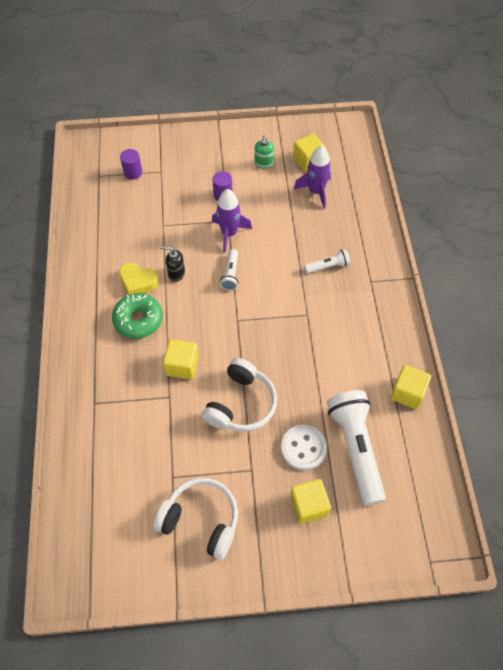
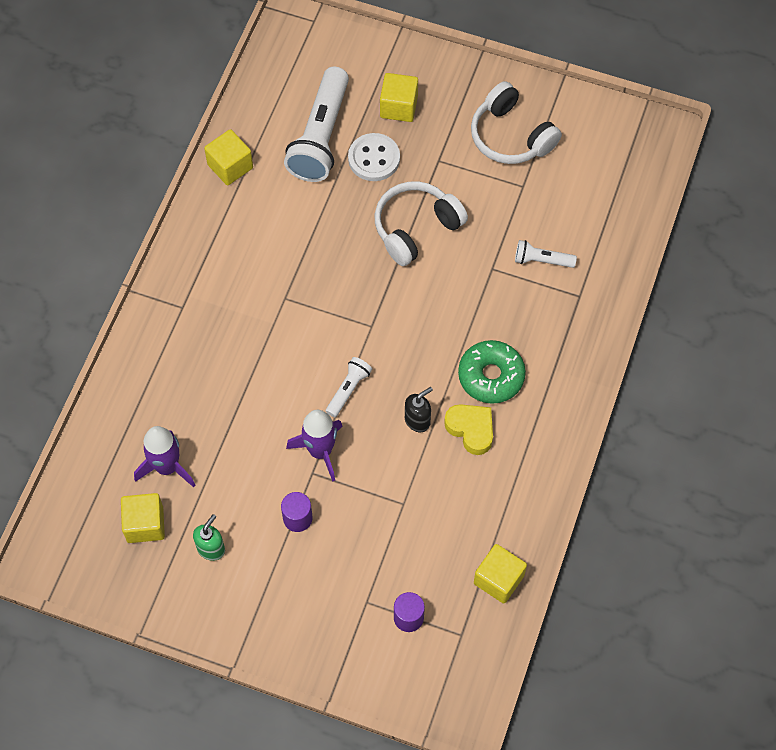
camera: 155 degrees left, 5 degrees up
black soap dispenser [161,246,185,282] -> black soap dispenser turned 75 degrees counterclockwise [405,387,433,432]
yellow cube [163,339,199,380] -> yellow cube moved to [474,544,527,604]
white flashlight [304,249,350,273] -> white flashlight moved to [515,240,577,268]

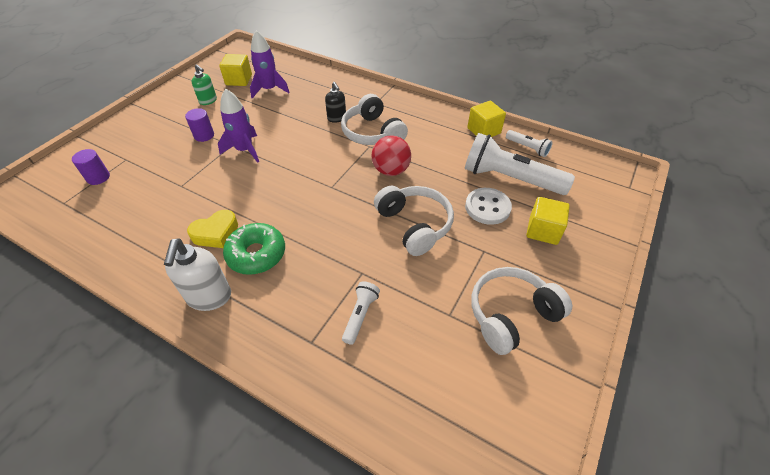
camera: 100 degrees right, 15 degrees down
white flashlight [326,357,372,417] -> white flashlight moved to [506,130,553,157]
black soap dispenser [405,387,433,432] -> black soap dispenser moved to [325,82,346,123]
yellow cube [474,544,527,604] -> none
none -> white soap dispenser [164,238,231,311]
none -> white headphones [341,94,408,145]
none -> red ball [371,135,411,176]

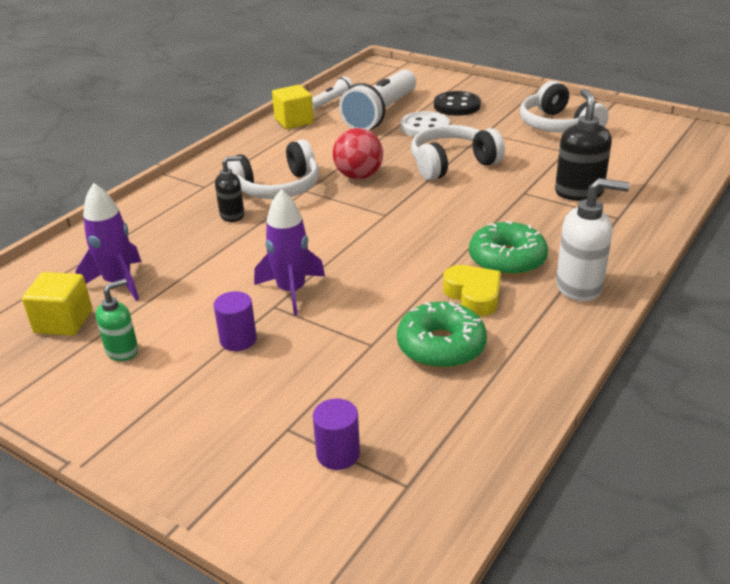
camera: 85 degrees left, 15 degrees down
white flashlight [342,281,380,345] -> black soap dispenser [555,89,612,201]
yellow cube [526,197,570,245] -> black button [434,91,481,116]
none -> green donut [397,302,487,369]

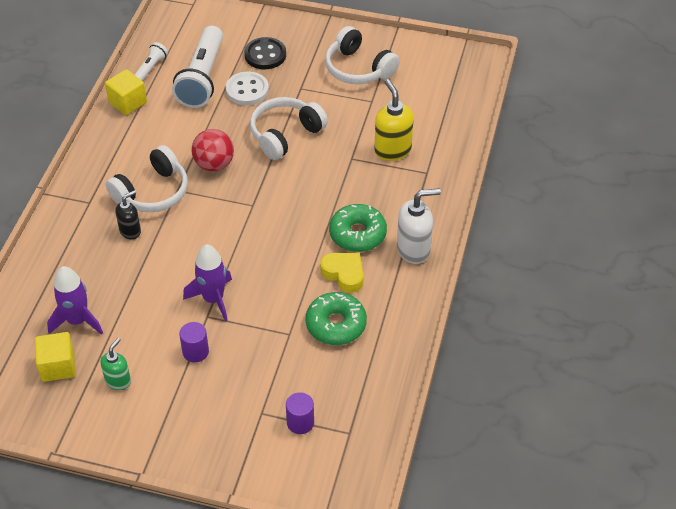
camera: 20 degrees left, 15 degrees up
black soap dispenser [555,89,612,201] -> yellow soap dispenser [374,79,414,161]

